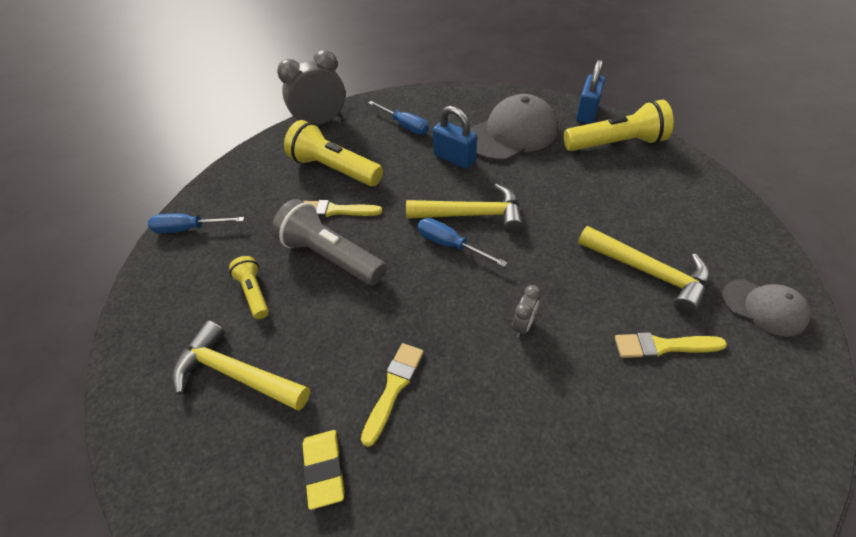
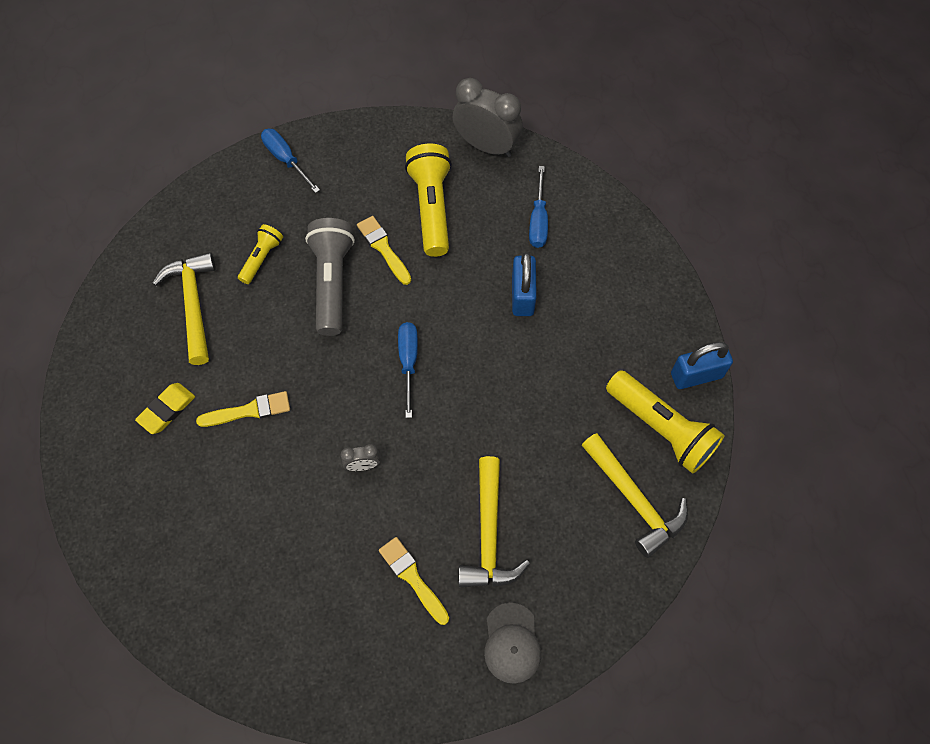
camera: 50 degrees right, 15 degrees up
yellow hammer [406,184,523,233] -> yellow hammer moved to [582,433,688,558]
grey cap [469,94,558,161] -> none

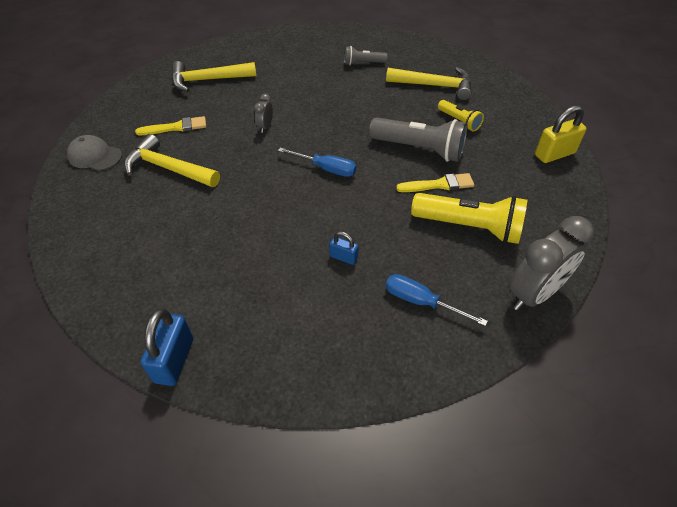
camera: 115 degrees right, 15 degrees down
yellow eraser [135,383,195,434] -> grey flashlight [344,46,388,66]
yellow brush [196,391,290,427] -> none
blue screwdriver [261,129,320,193] -> yellow padlock [535,105,587,163]
blue padlock [512,252,537,316] -> blue padlock [329,231,359,265], size x0.56
yellow hammer [582,433,688,558] -> yellow hammer moved to [171,61,256,92]
yellow flashlight [606,370,724,474] -> none

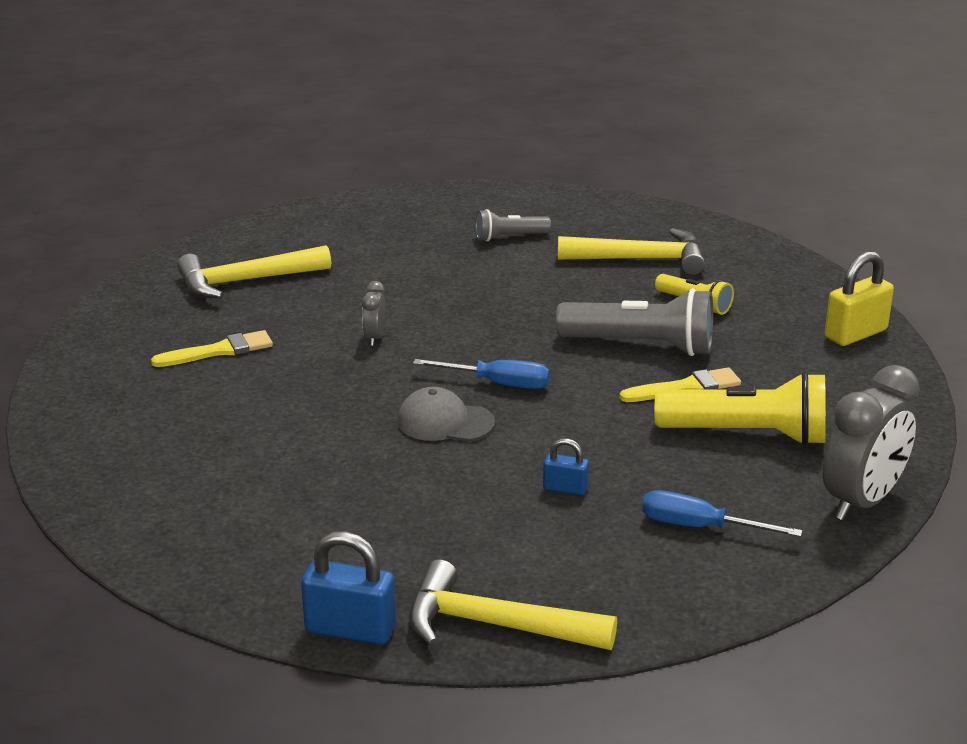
camera: 10 degrees left, 20 degrees down
grey cap [67,135,122,171] -> grey cap moved to [397,387,495,441]
yellow hammer [124,134,220,187] -> yellow hammer moved to [409,559,617,650]
blue padlock [141,308,193,386] -> blue padlock turned 75 degrees counterclockwise [301,531,396,645]

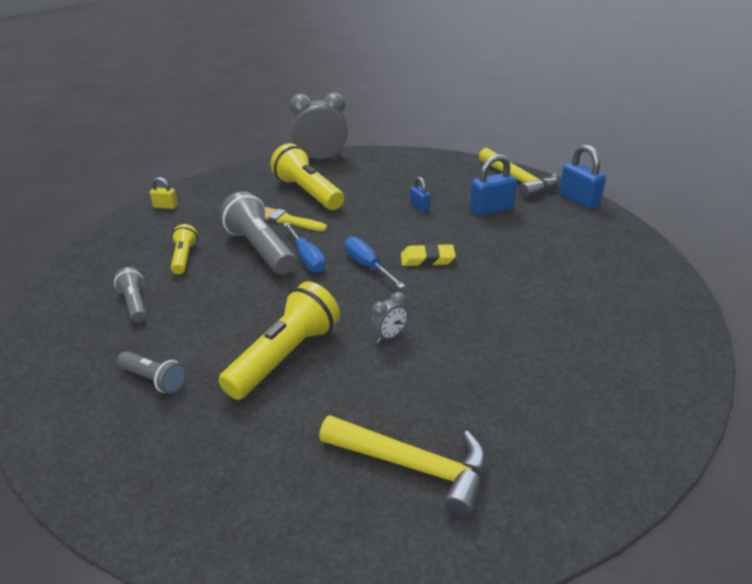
camera: 135 degrees left, 5 degrees up
yellow brush [151,330,273,367] -> none
grey cap [397,387,495,441] -> yellow eraser [401,244,456,266]
yellow hammer [558,228,705,275] -> grey flashlight [114,267,147,322]
blue screwdriver [642,490,803,537] -> blue screwdriver moved to [283,223,326,272]
yellow padlock [825,251,894,346] -> yellow padlock [150,177,178,209], size x0.56
none -> yellow flashlight [219,281,340,400]
none -> blue padlock [470,154,517,216]

